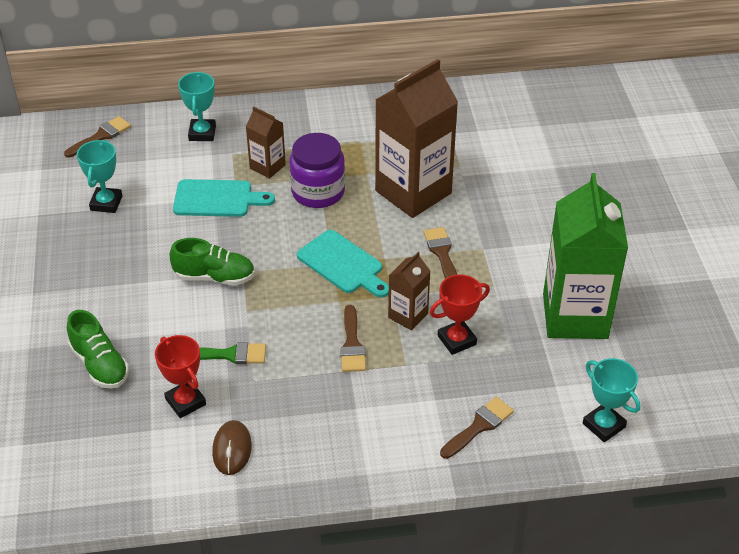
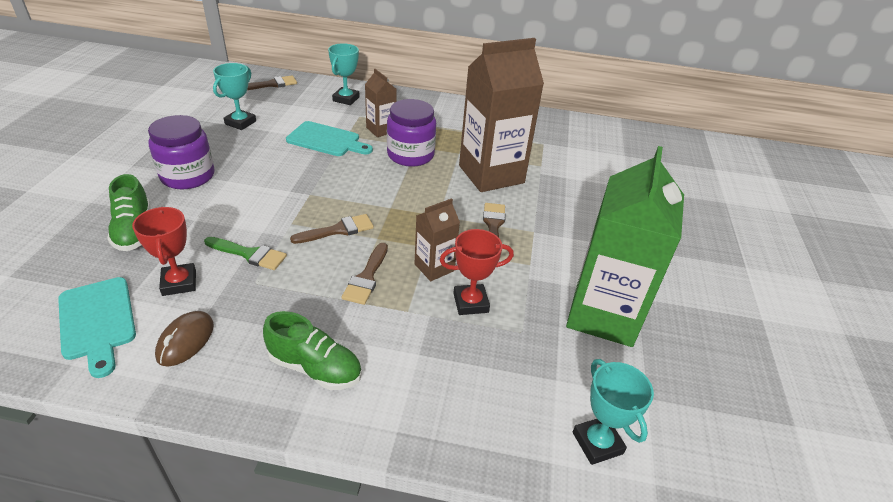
camera: 15 degrees right, 5 degrees down
green shoe [170,238,255,286] -> green shoe moved to [263,311,362,390]
turquoise cutting board [297,230,389,298] -> turquoise cutting board moved to [58,277,136,378]
brown brush [440,397,514,459] -> brown brush moved to [290,214,374,244]
none -> purple jar [148,115,215,189]

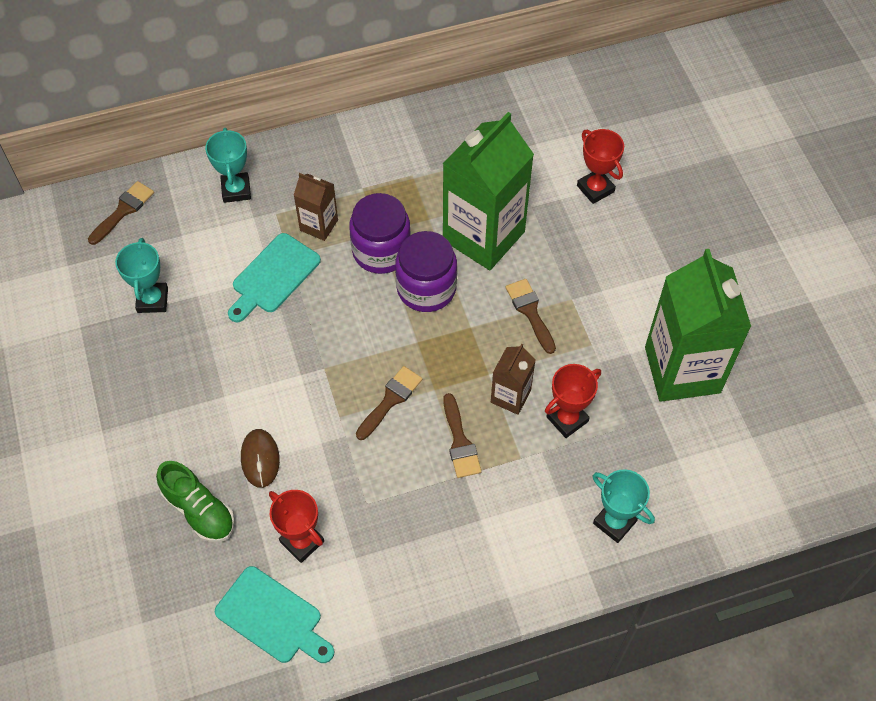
camera: 25 degrees left, 20 degrees up
purple jar [148,115,215,189] -> purple jar moved to [395,231,457,312]
brown mouse [155,311,214,366] -> brown mouse moved to [241,429,280,488]
green brush [204,237,287,270] -> none
green shoe [263,311,362,390] -> none
turquoise cutting board [286,121,373,156] -> turquoise cutting board turned 135 degrees clockwise [228,233,321,322]
brown carton [459,38,544,192] -> green carton [443,112,534,270]
turquoise trophy [573,359,654,465] -> turquoise trophy moved to [593,469,655,543]
none -> red trophy [577,129,624,204]

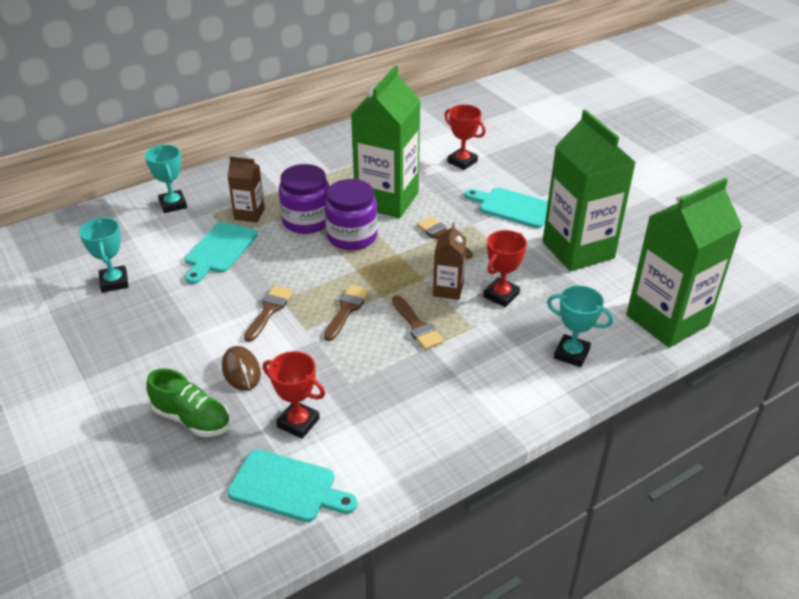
camera: 15 degrees left, 20 degrees down
brown brush [88,181,154,245] -> brown brush moved to [244,285,293,342]
none -> turquoise cutting board [465,187,548,228]
none -> green carton [626,178,742,348]

